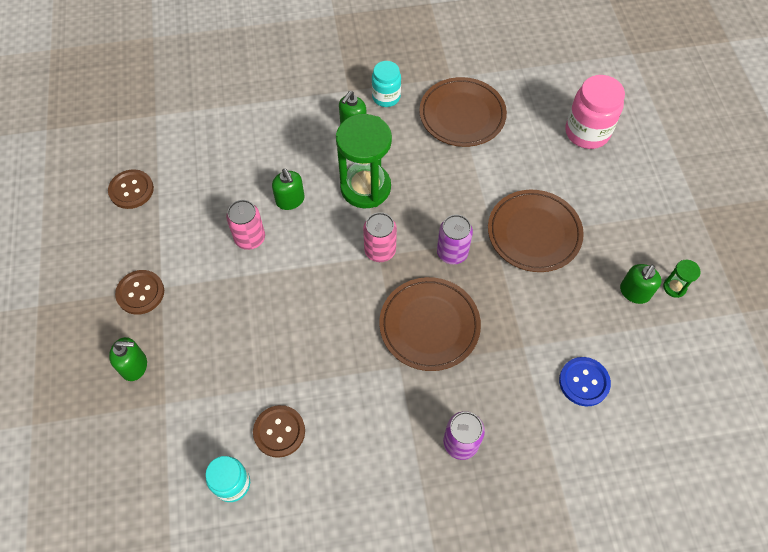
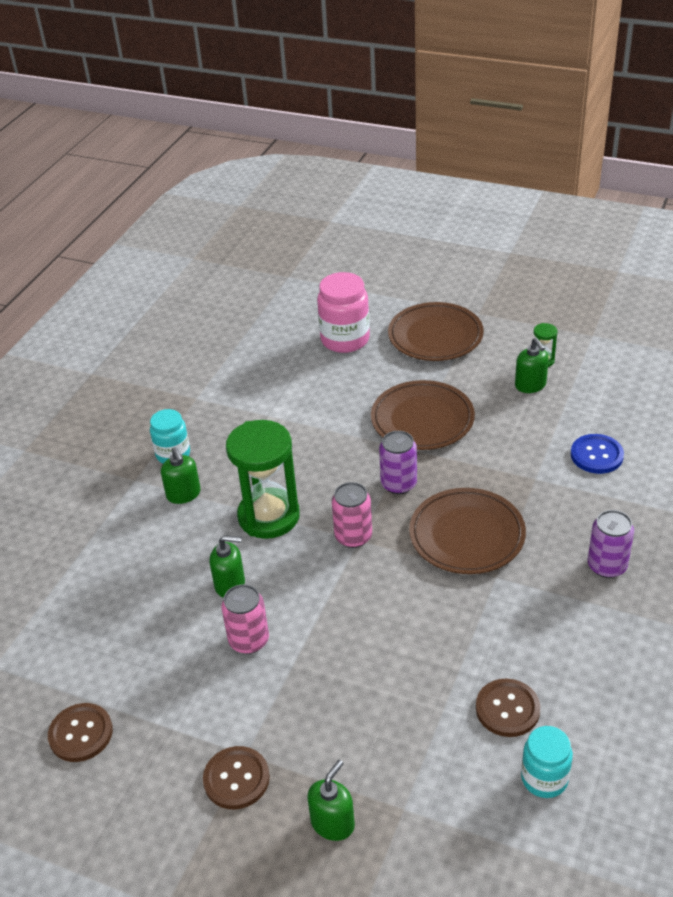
camera: 55 degrees left, 20 degrees down
brown plate [419,77,507,147] -> brown plate moved to [388,302,484,361]

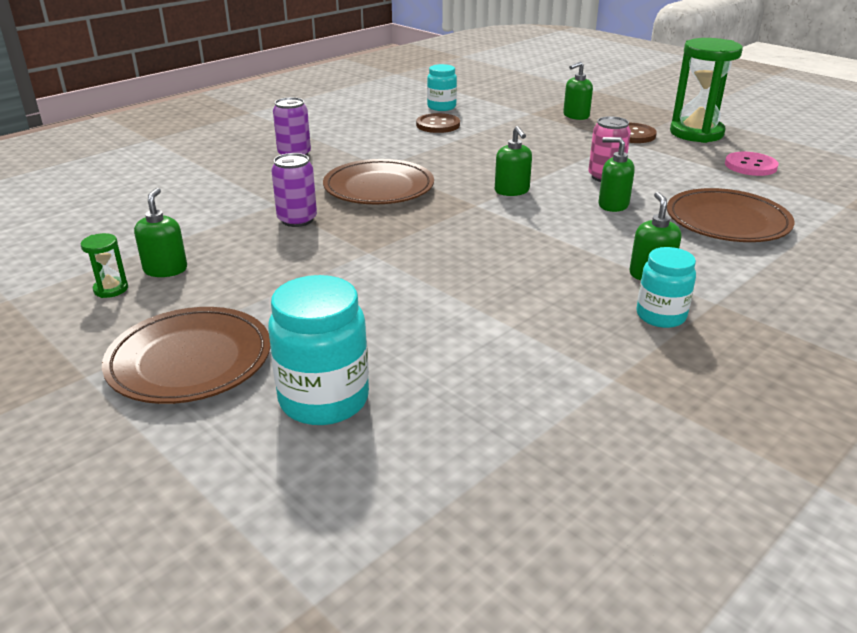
camera: 160 degrees left, 10 degrees down
brown button [48,703,113,762] -> pink button [725,152,779,176]
green hourglass [226,420,300,539] -> green hourglass moved to [670,38,743,143]
pink jar [317,272,370,353] -> turquoise jar [268,275,369,425]
pink can [332,482,372,548] -> none
brown plate [371,380,475,450] -> brown plate moved to [667,188,794,242]
purple can [379,431,417,494] -> purple can moved to [271,153,317,227]
blue button [571,434,624,474] -> none
none -> green soap dispenser [495,126,532,196]

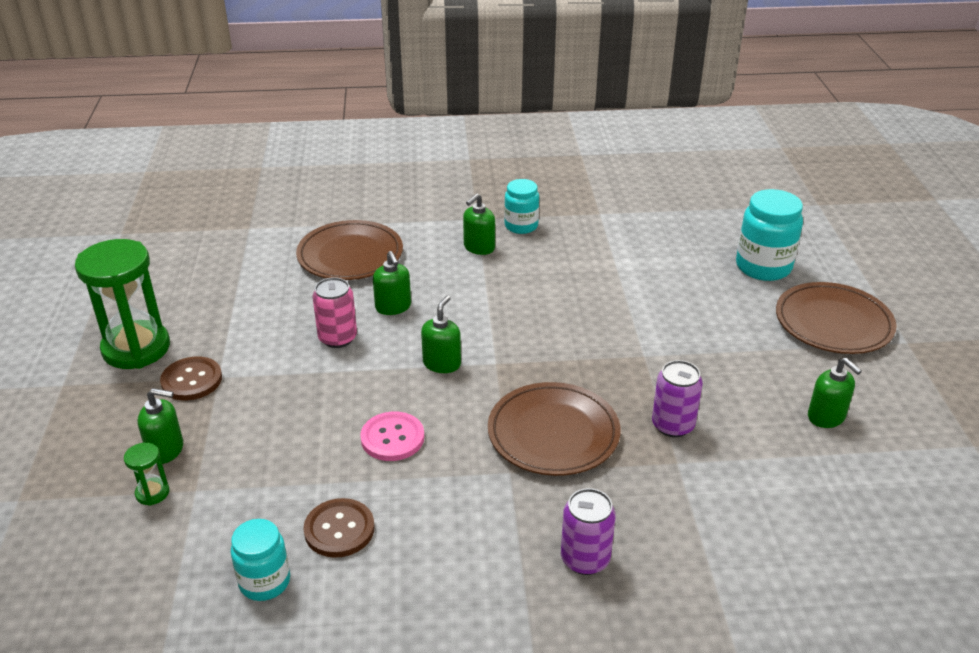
camera: 140 degrees left, 5 degrees up
green hourglass [81,233,128,298] -> green hourglass moved to [124,443,170,506]
green soap dispenser [134,188,187,277] -> green soap dispenser turned 75 degrees counterclockwise [808,358,862,428]
pink button [725,152,779,176] -> pink button moved to [360,412,424,461]

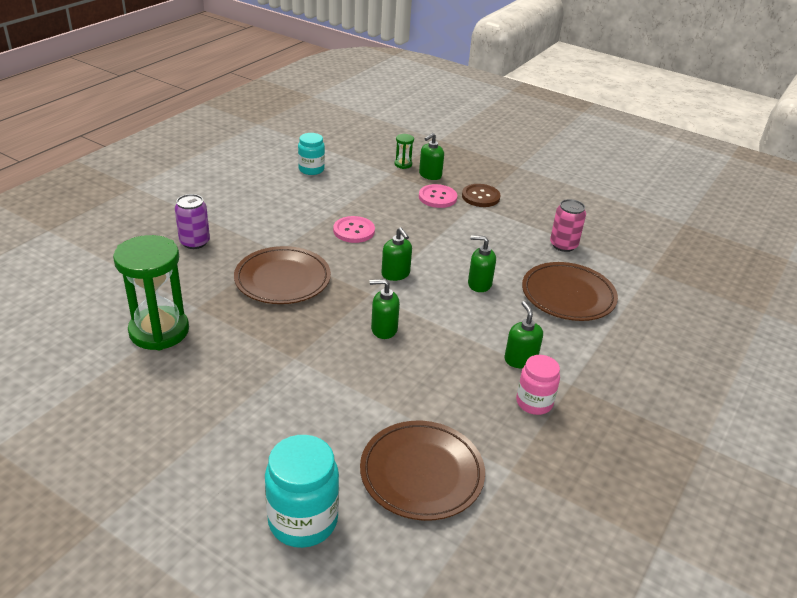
camera: 125 degrees right, 0 degrees up
green hourglass [75,239,170,369] -> green hourglass moved to [113,235,189,350]
brown button [303,498,374,558] -> none
pink can [313,277,357,348] -> pink can moved to [550,199,586,252]
turquoise jar [504,179,539,234] -> pink jar [516,355,560,415]
purple can [652,360,703,437] -> none
brown plate [776,282,897,354] -> brown plate moved to [360,421,485,521]
green soap dispenser [808,358,862,428] -> green soap dispenser moved to [370,279,400,339]
none -> pink button [419,184,457,208]

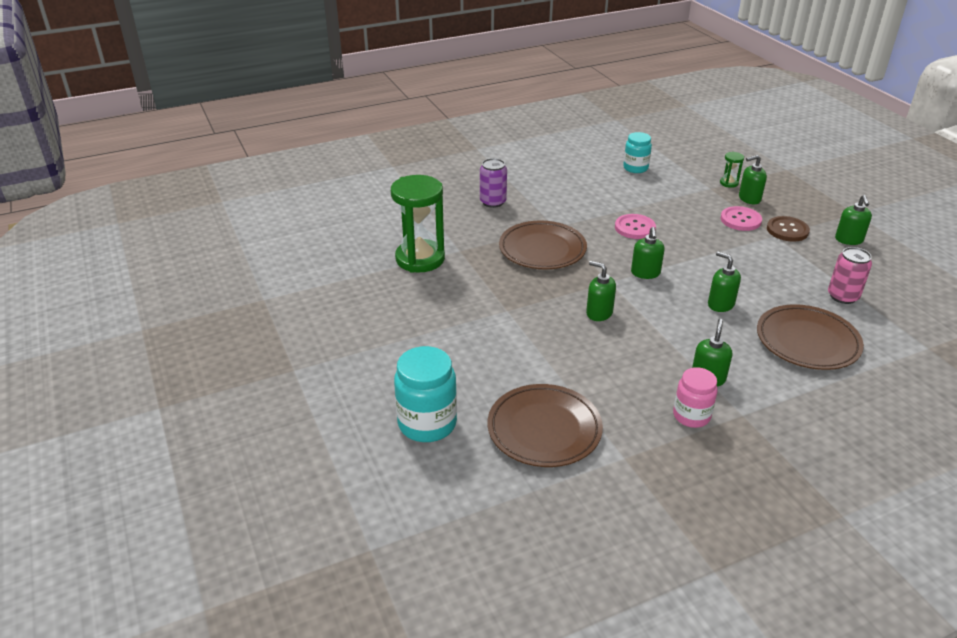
camera: 35 degrees right, 0 degrees up
none -> green soap dispenser [835,195,872,245]

